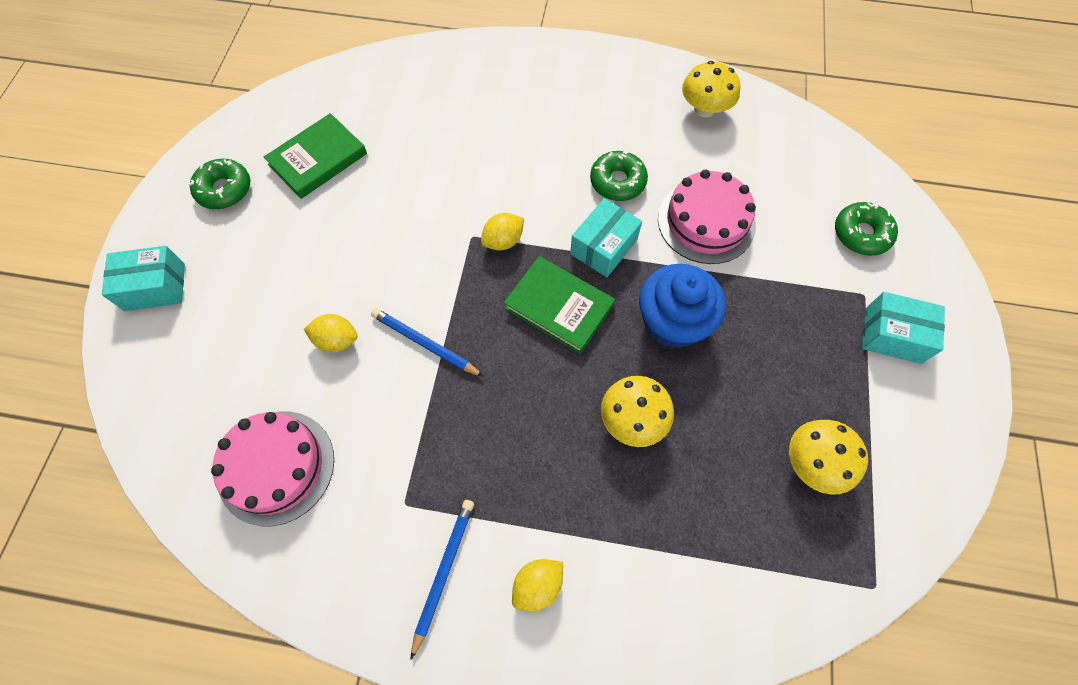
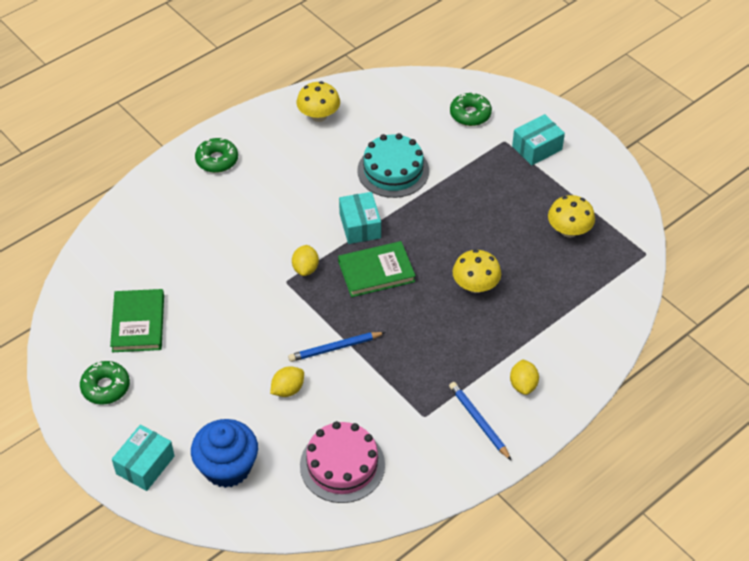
camera: 50 degrees left, 15 degrees down
green donut [590,150,648,201] -> green donut moved to [195,138,238,173]
blue cupcake [639,264,726,348] -> blue cupcake moved to [191,419,258,488]
pink cake [658,169,756,264] -> turquoise cake [357,133,429,198]

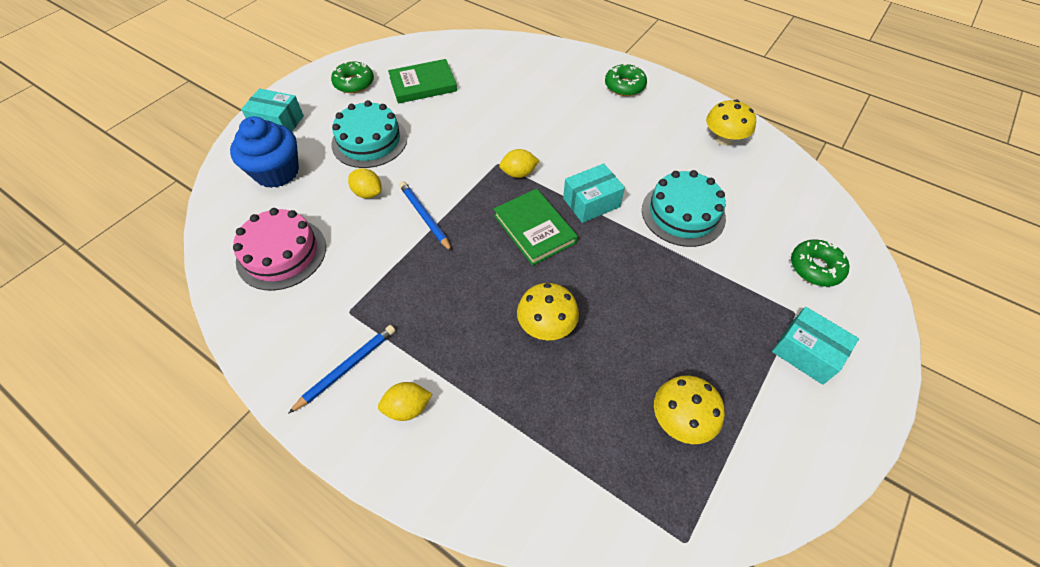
camera: 75 degrees right, 5 degrees up
none -> turquoise cake [331,100,407,168]

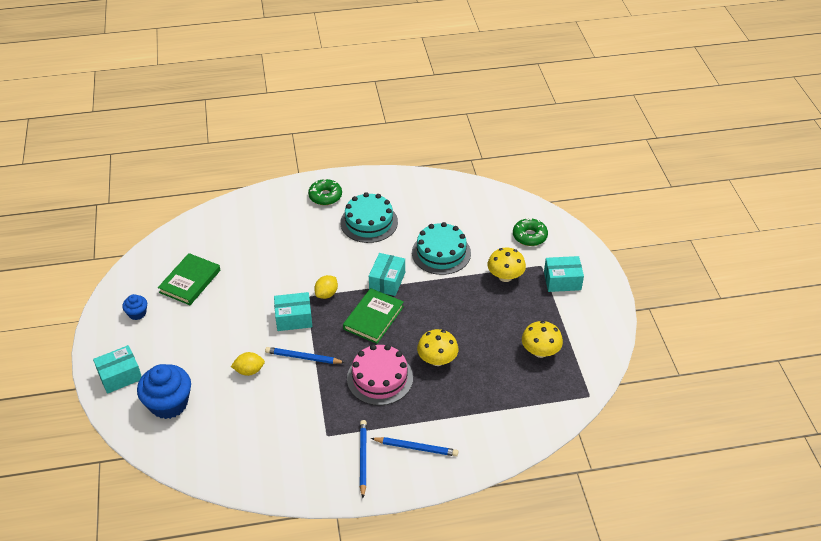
camera: 45 degrees left, 10 degrees down
pink cake [233,208,326,291] -> pink cake moved to [347,344,413,406]
green donut [331,61,374,93] -> blue cupcake [122,294,147,320]
turquoise cake [331,100,407,168] -> turquoise cake moved to [340,192,398,243]
yellow lemon [378,382,432,421] -> blue pencil [371,437,458,456]
green book [494,189,578,266] -> green book turned 75 degrees counterclockwise [343,288,404,344]
yellow mushroom [706,100,756,146] -> yellow mushroom moved to [488,247,526,282]
none -> turquoise box [274,292,312,331]

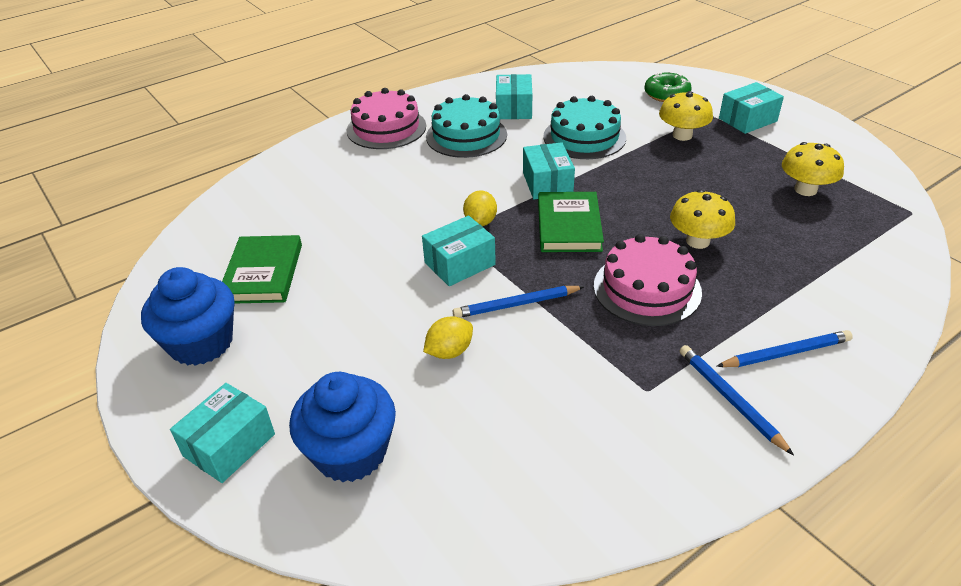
camera: 25 degrees left, 5 degrees down
blue cupcake [122,294,147,320] -> blue cupcake [141,267,235,366], size x1.99
green donut [308,178,342,205] -> pink cake [347,88,426,149]
none -> turquoise box [496,74,532,119]

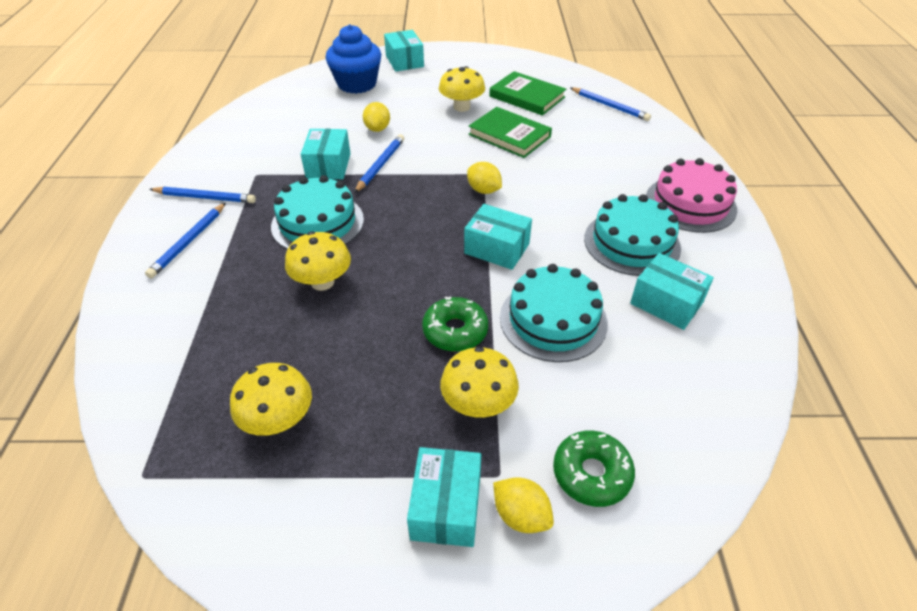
camera: 125 degrees right, 5 degrees up
blue cupcake [141,267,235,366] -> none
turquoise box [422,216,496,286] -> turquoise box moved to [301,129,351,179]
green book [538,192,604,252] -> green book moved to [468,107,552,158]
pink cake [594,234,702,326] -> turquoise cake [271,175,364,249]
none -> green donut [422,296,488,352]
none -> yellow mushroom [439,66,485,112]
none -> yellow lemon [493,477,554,533]
none -> blue pencil [570,87,651,121]

